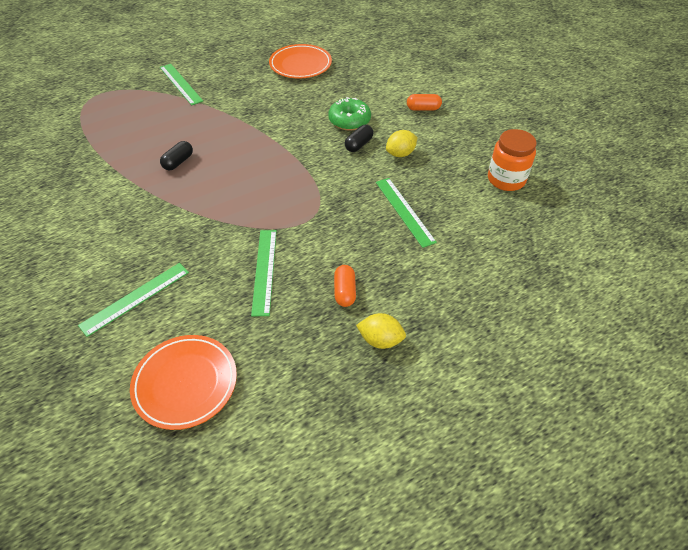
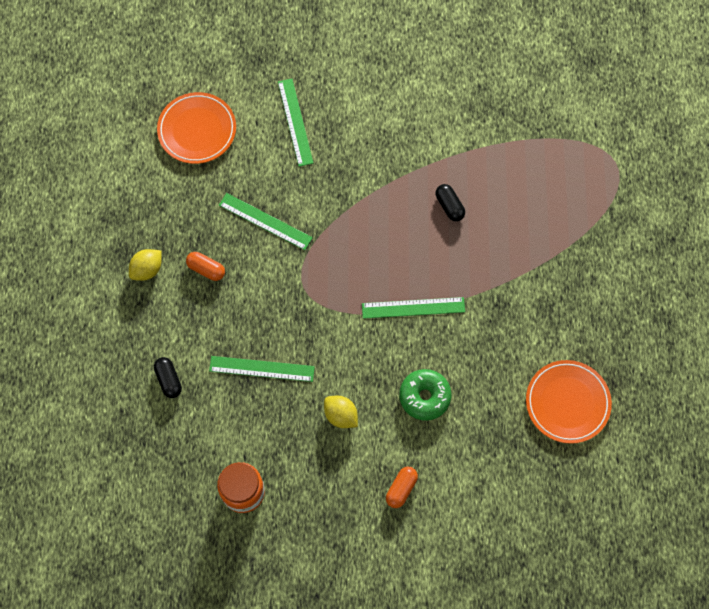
camera: 120 degrees right, 20 degrees up
green ruler [160,64,203,105] -> green ruler moved to [362,297,465,319]
black capsule [345,125,373,152] -> black capsule moved to [154,357,182,398]
yellow lemon [386,130,417,157] -> yellow lemon turned 45 degrees counterclockwise [324,396,358,428]

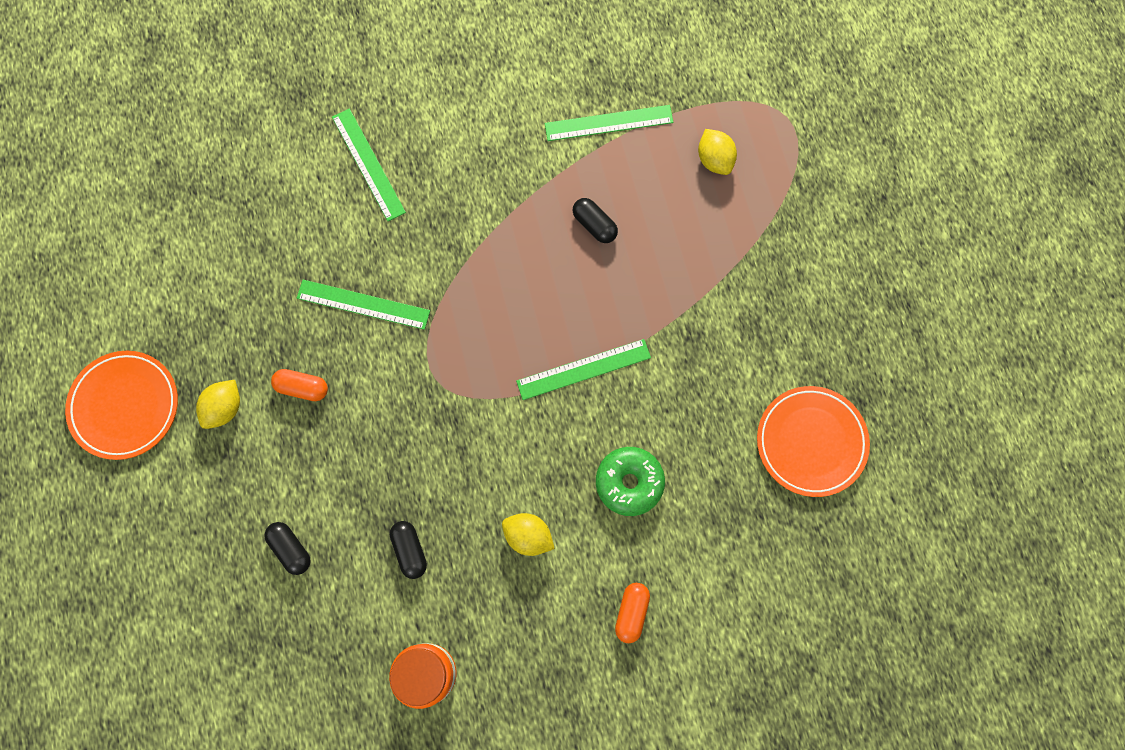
camera: 15 degrees left, 5 degrees up
orange plate [157,92,236,164] -> orange plate moved to [65,351,178,460]
green ruler [209,356,315,382] -> green ruler moved to [545,105,673,141]
none -> black capsule [390,521,427,579]
none -> yellow lemon [698,129,737,175]

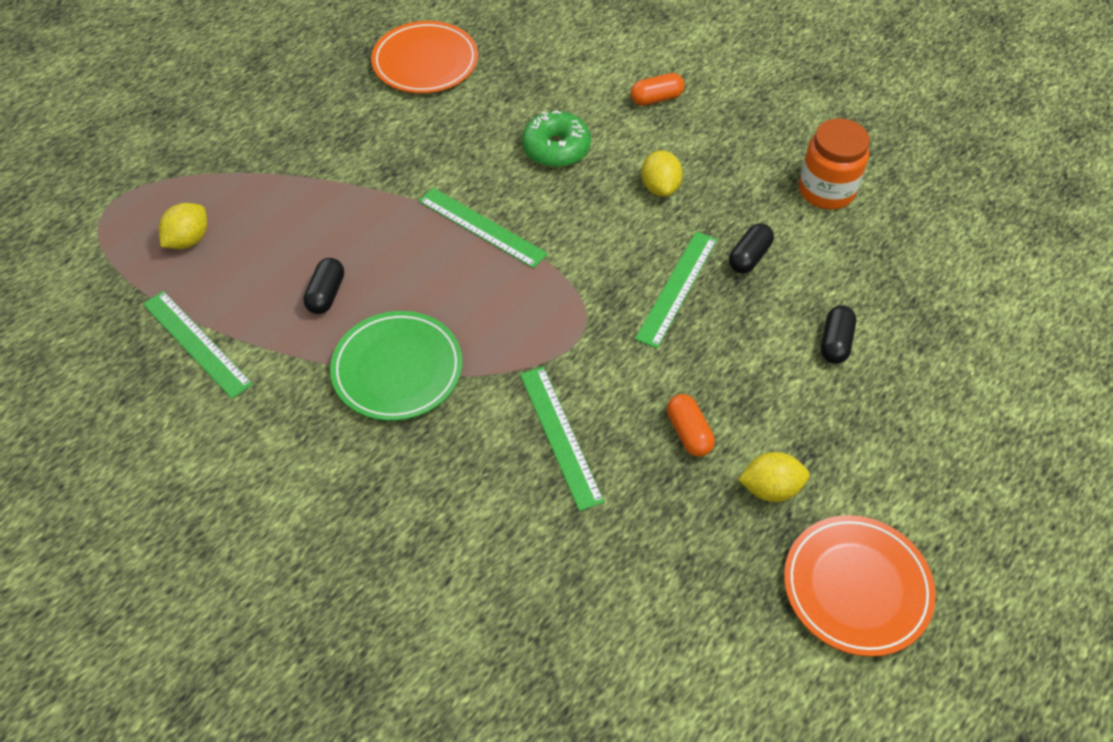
camera: 125 degrees left, 20 degrees down
green ruler [332,108,406,221] -> green ruler moved to [635,232,717,348]
none -> green plate [330,311,462,421]

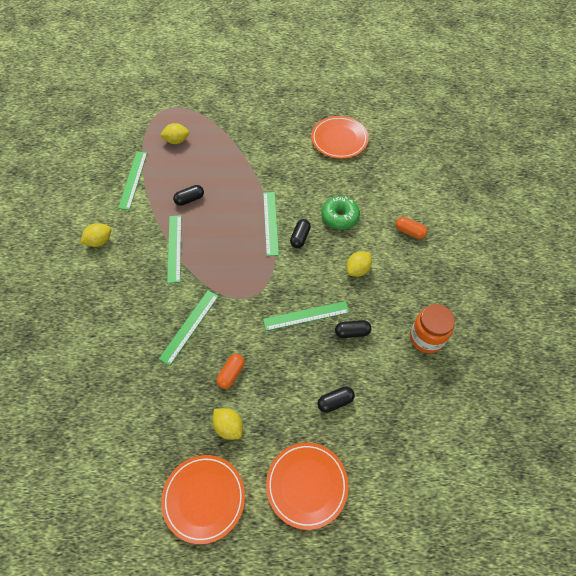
camera: 50 degrees right, 5 degrees up
green plate [330,311,462,421] -> green ruler [167,215,181,283]
none -> yellow lemon [80,223,112,247]
none -> orange plate [266,443,349,530]
none -> black capsule [290,219,311,248]

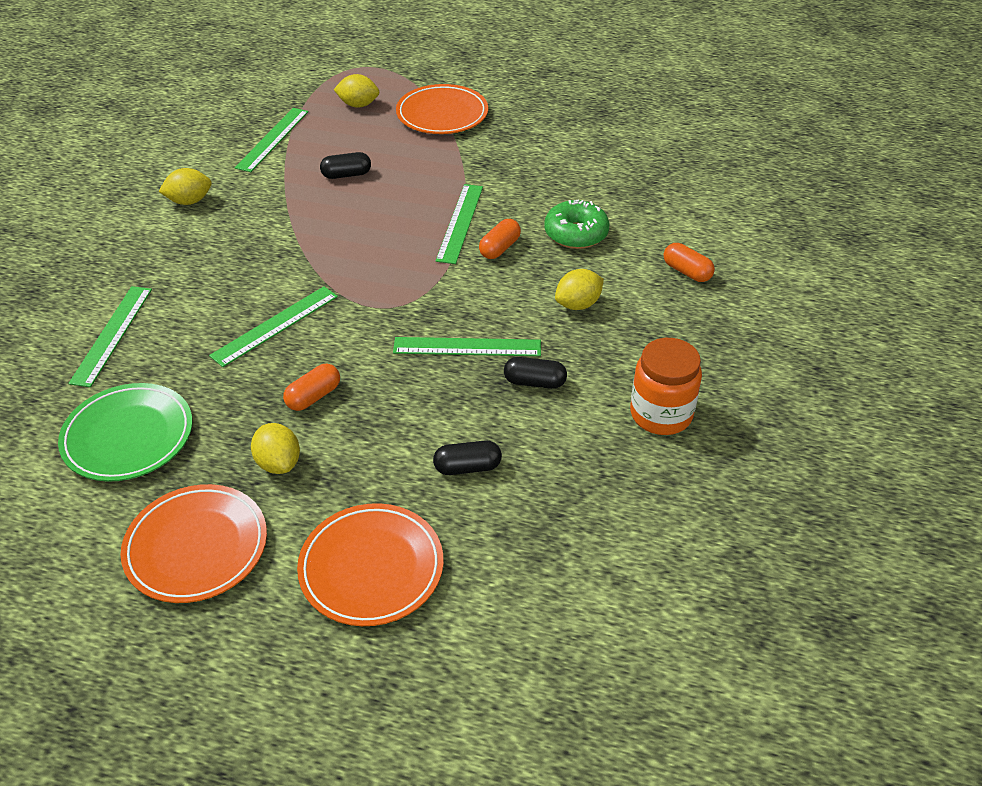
camera: 15 degrees right, 15 degrees down
green ruler [167,215,181,283] -> green ruler moved to [68,286,152,387]
black capsule [290,219,311,248] -> orange capsule [479,219,521,259]
orange plate [311,116,369,159] -> orange plate moved to [396,84,488,134]
none -> green plate [58,383,192,482]

